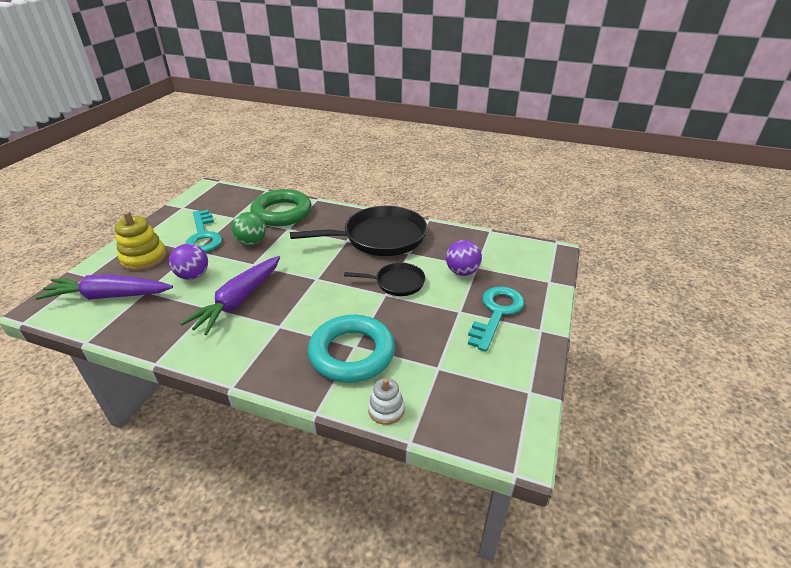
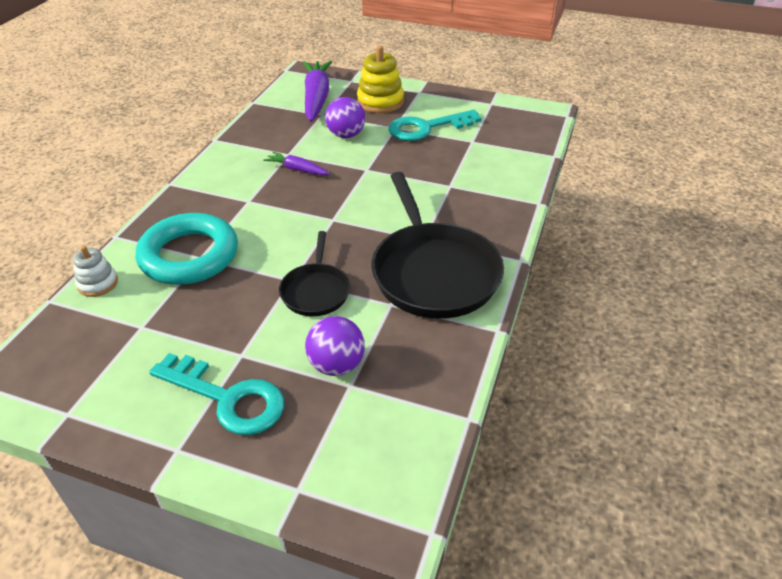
camera: 90 degrees right, 5 degrees up
purple carrot [180,256,280,335] -> purple carrot [263,152,330,175], size x0.51
green ball [232,212,266,245] -> none
green ring [250,189,312,226] -> none

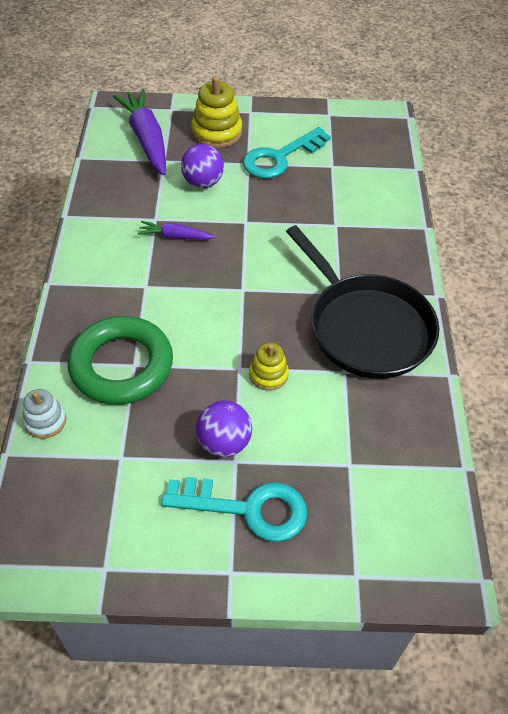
camera: 20 degrees left, 10 degrees up
turquoise ring [136,213,238,285] -> green ring [67,316,173,405]
black pan [279,231,350,316] -> yellow stacking toy [249,343,289,391]
purple ball [305,316,365,376] -> purple ball moved to [196,400,252,457]

